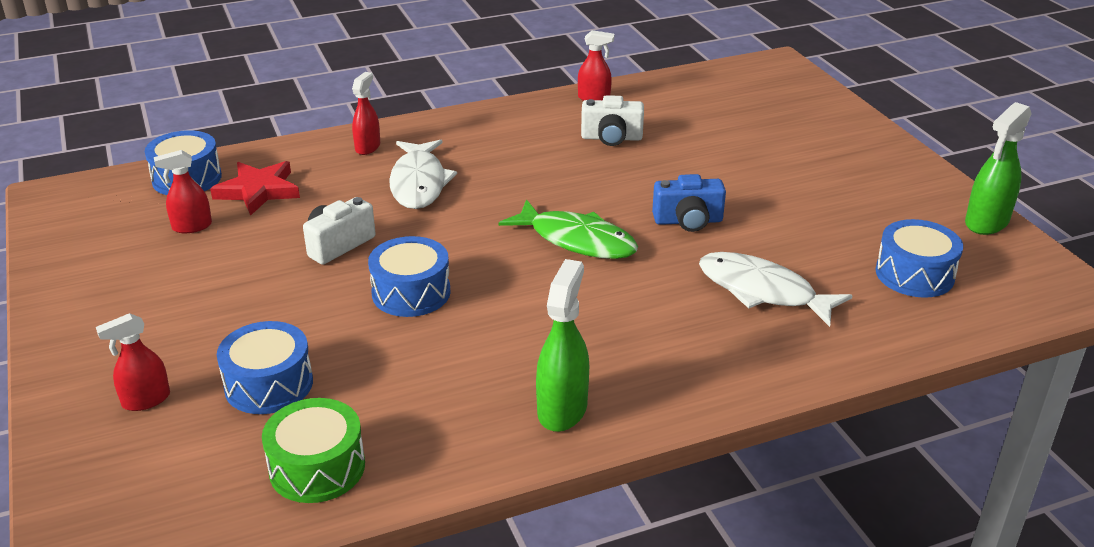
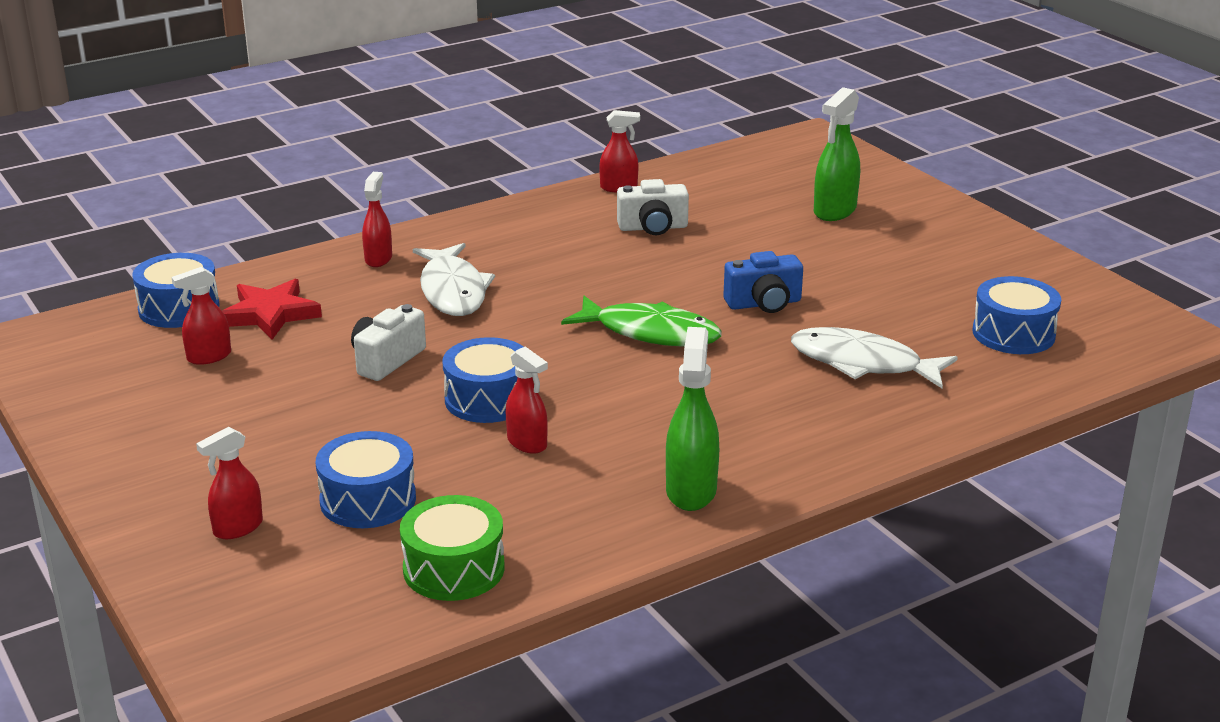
camera: 10 degrees left, 5 degrees down
green spray bottle [965,102,1032,235] -> green spray bottle moved to [814,87,860,221]
none -> red spray bottle [506,346,548,454]

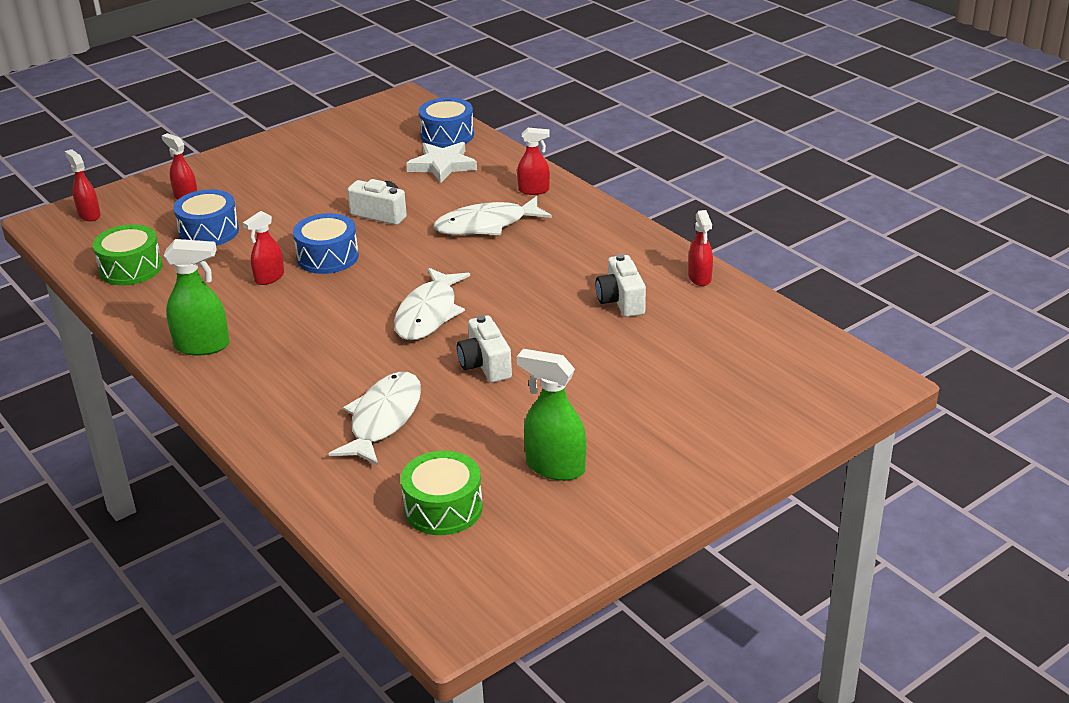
camera: 85 degrees right, 5 degrees up
red spray bottle [171,267,231,365] -> red spray bottle moved to [65,149,101,221]
red star [222,279,322,340] -> white star [406,142,477,183]
green fish [561,296,722,346] -> white fish [394,268,470,340]
blue camera [723,251,803,313] -> white camera [457,315,512,383]
green spray bottle [814,87,860,221] -> green spray bottle moved to [517,349,586,481]
blue drum [973,276,1061,354] -> green drum [401,451,483,535]

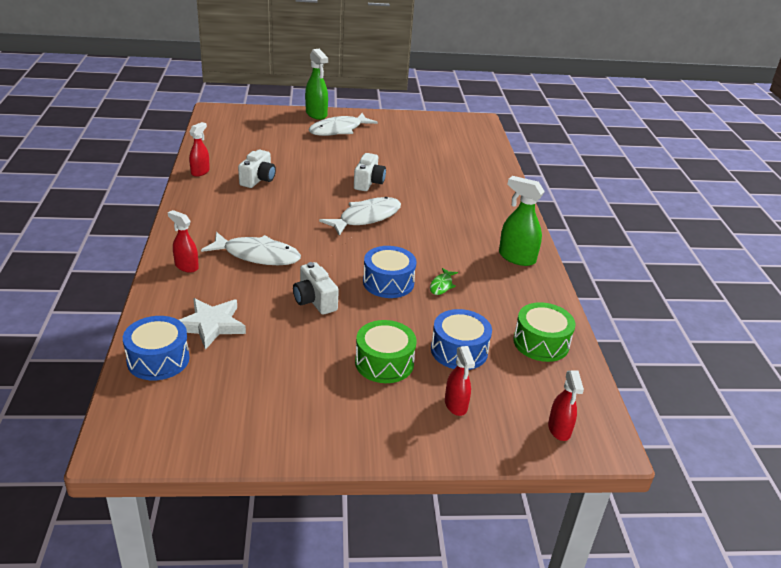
camera: 150 degrees left, 0 degrees up
red spray bottle [243,211,284,285] -> green fish [430,268,458,295]
white fish [328,372,421,465] -> white fish moved to [309,113,378,136]
green drum [401,451,483,535] -> green drum moved to [355,320,417,383]
green spray bottle [517,349,586,481] -> green spray bottle moved to [305,49,328,120]

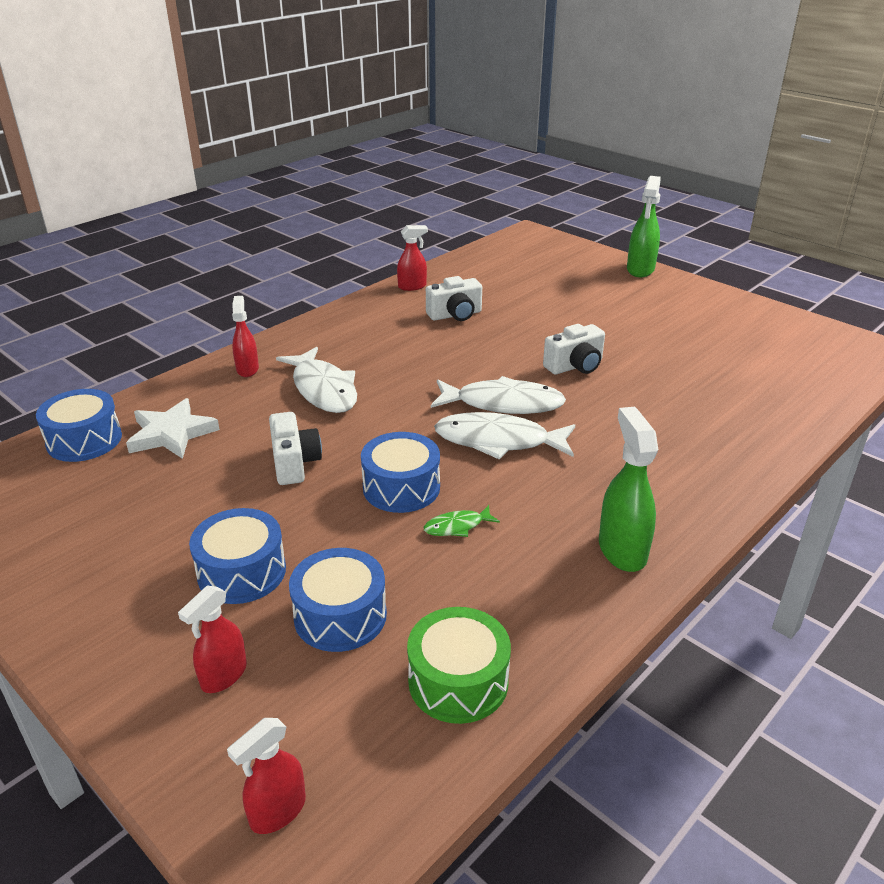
camera: 50 degrees right, 0 degrees up
white camera [293,262,339,315] -> white camera turned 150 degrees clockwise [269,412,322,485]
white fish [309,113,378,136] -> white fish moved to [434,412,575,459]
green drum [355,320,417,383] -> blue drum [189,508,286,604]

